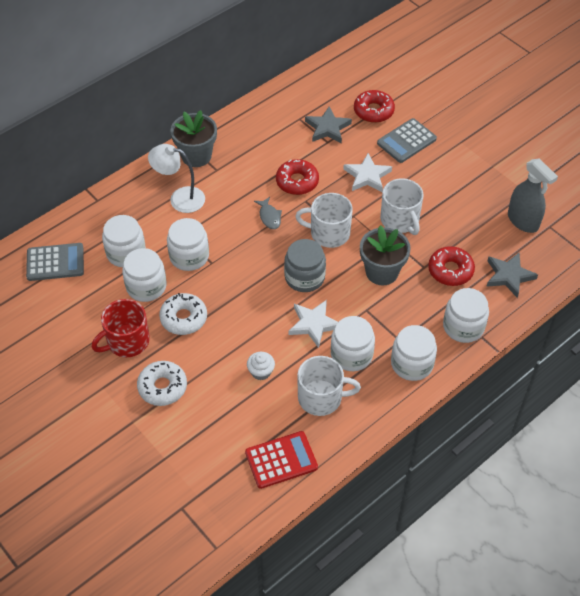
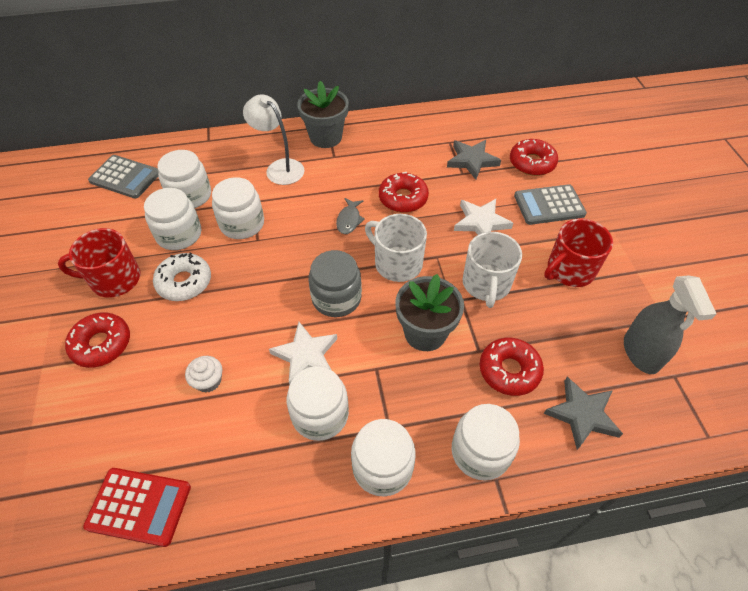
camera: 30 degrees right, 0 degrees up
white donut [137,361,187,406] -> red donut [65,312,130,368]
white mug [297,356,361,416] -> none
none -> red mug [544,219,613,287]

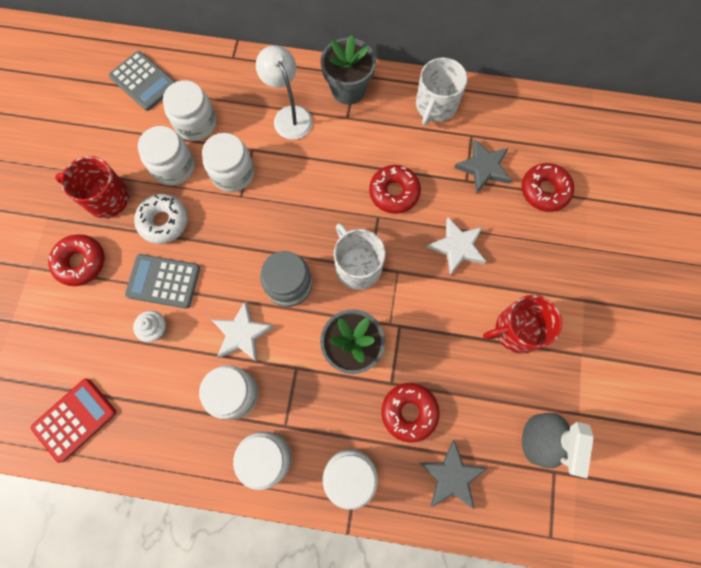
camera: 20 degrees right, 20 degrees up
red calculator [83,468,191,547] -> red calculator turned 75 degrees counterclockwise [31,379,116,463]
grey fish [336,198,365,234] -> none
white mug [463,232,522,308] -> white mug moved to [416,57,467,126]
grey calculator [514,184,587,225] -> grey calculator moved to [125,254,200,309]

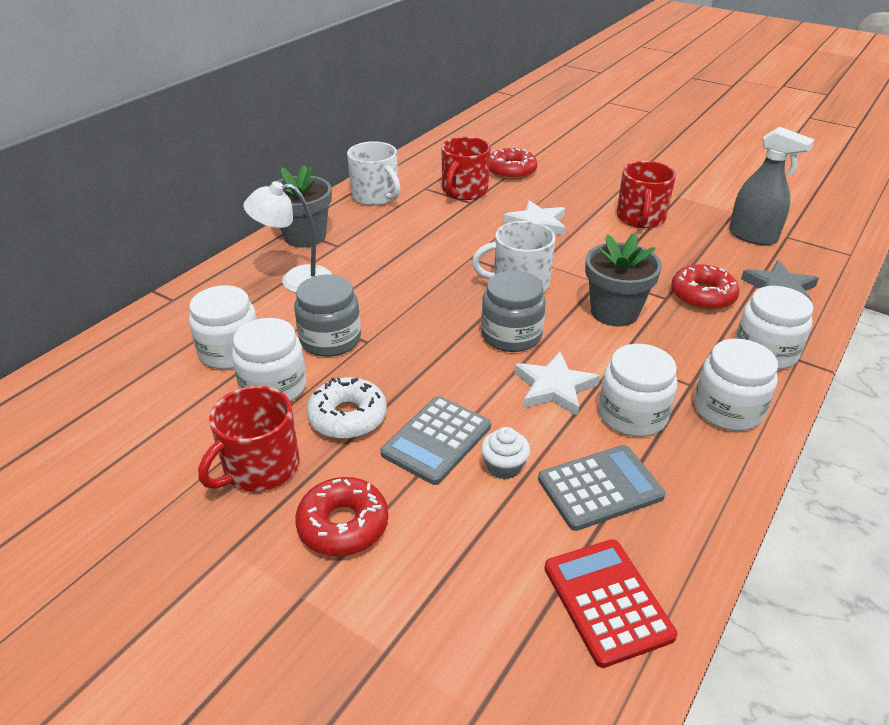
camera: 65 degrees left, 35 degrees down
grey calculator [109,51,175,111] -> grey calculator moved to [538,445,666,531]
white jar [202,133,254,192] -> grey jar [294,274,361,357]
red donut [369,165,421,214] -> none
grey star [454,139,512,194] -> red mug [441,137,491,200]

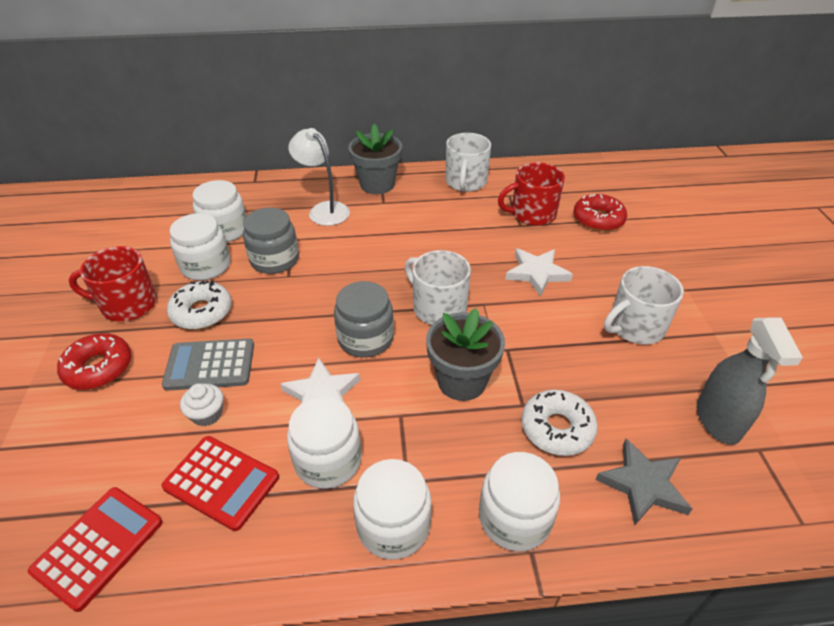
camera: 50 degrees right, 5 degrees up
grey calculator [538,445,666,531] -> red calculator [161,436,279,531]
red mug [617,161,676,228] -> white mug [604,266,684,344]
red donut [671,264,739,310] -> white donut [521,390,598,456]

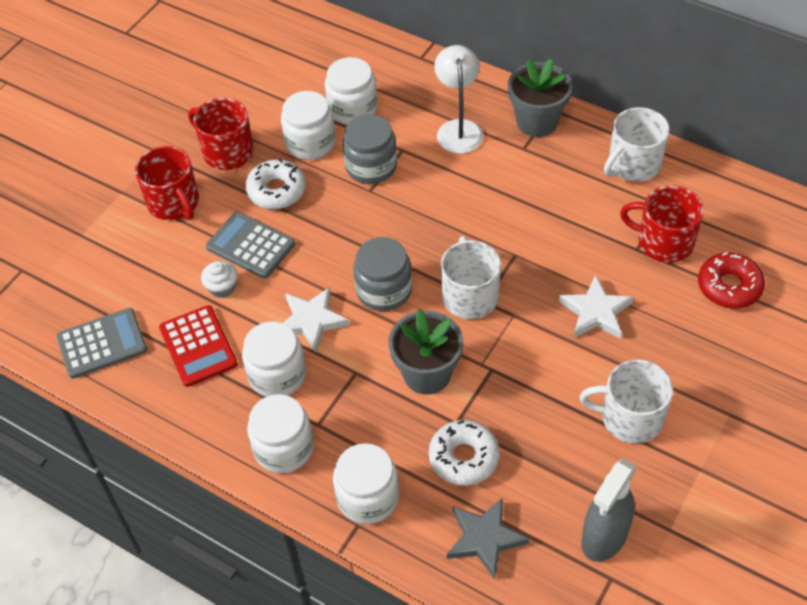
camera: 40 degrees right, 10 degrees up
red calculator [28,487,163,612] -> grey calculator [57,308,147,379]
red donut [57,333,131,390] -> red mug [135,146,199,220]

